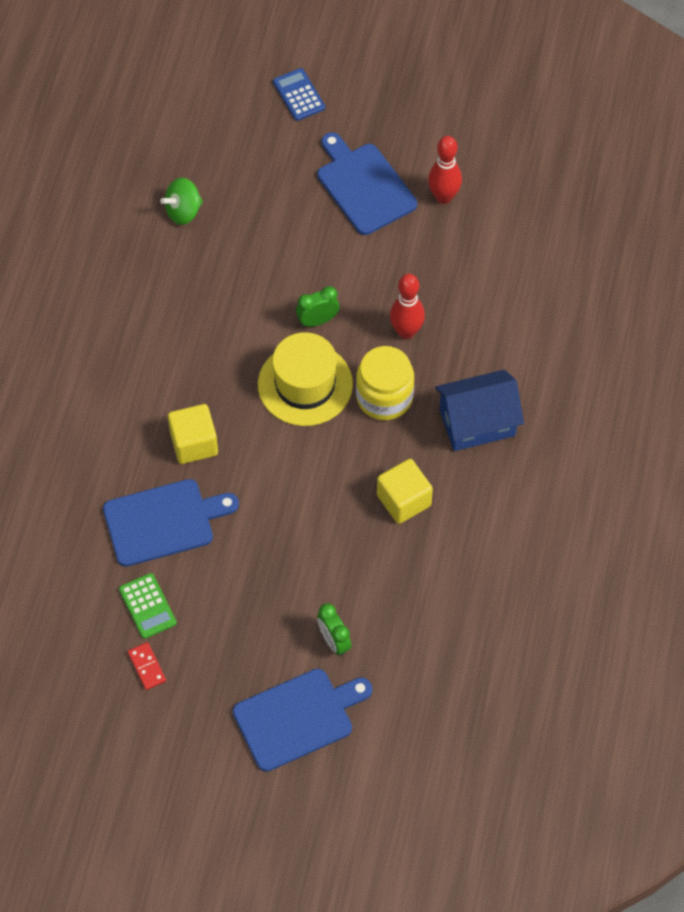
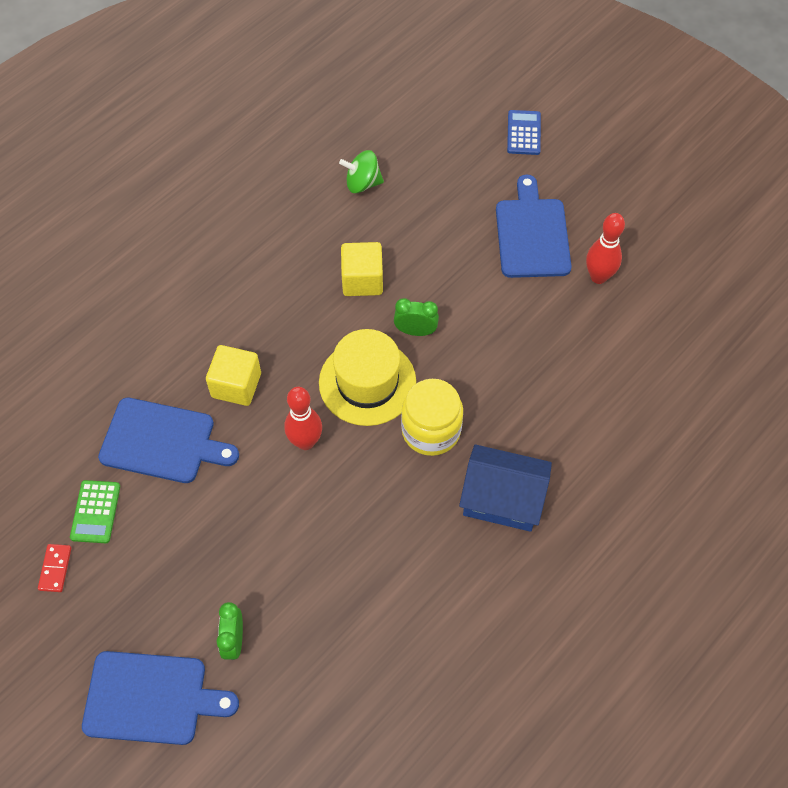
camera: 30 degrees right, 0 degrees up
yellow cube [377,459,433,524] -> yellow cube moved to [341,242,383,296]
red bowling pin [390,274,425,339] -> red bowling pin moved to [284,387,322,450]

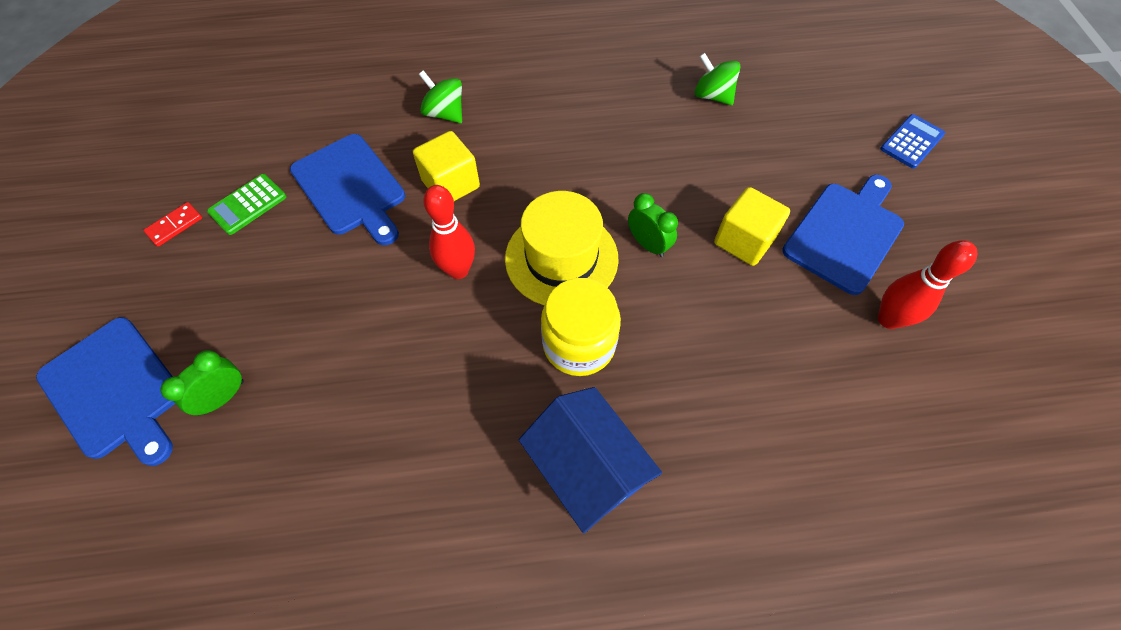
camera: 40 degrees right, 0 degrees up
yellow cube [341,242,383,296] -> yellow cube moved to [714,187,790,266]
none -> green spinning top [419,70,462,123]

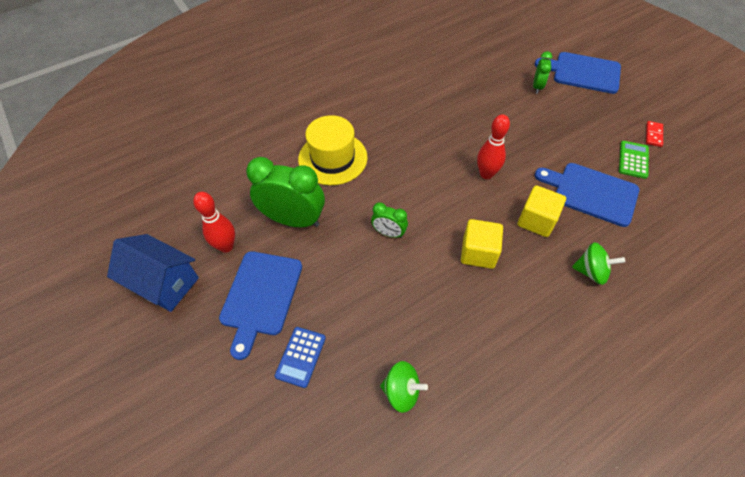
camera: 155 degrees right, 5 degrees down
yellow hat [505,191,618,305] -> yellow hat moved to [298,115,368,185]
blue house [519,387,662,533] -> blue house moved to [107,234,199,312]
yellow jar [541,278,621,376] -> none
yellow cube [714,187,790,266] -> yellow cube moved to [461,219,503,269]
blue calculator [880,114,945,169] -> blue calculator moved to [275,327,326,388]
none -> green clock [246,157,325,227]

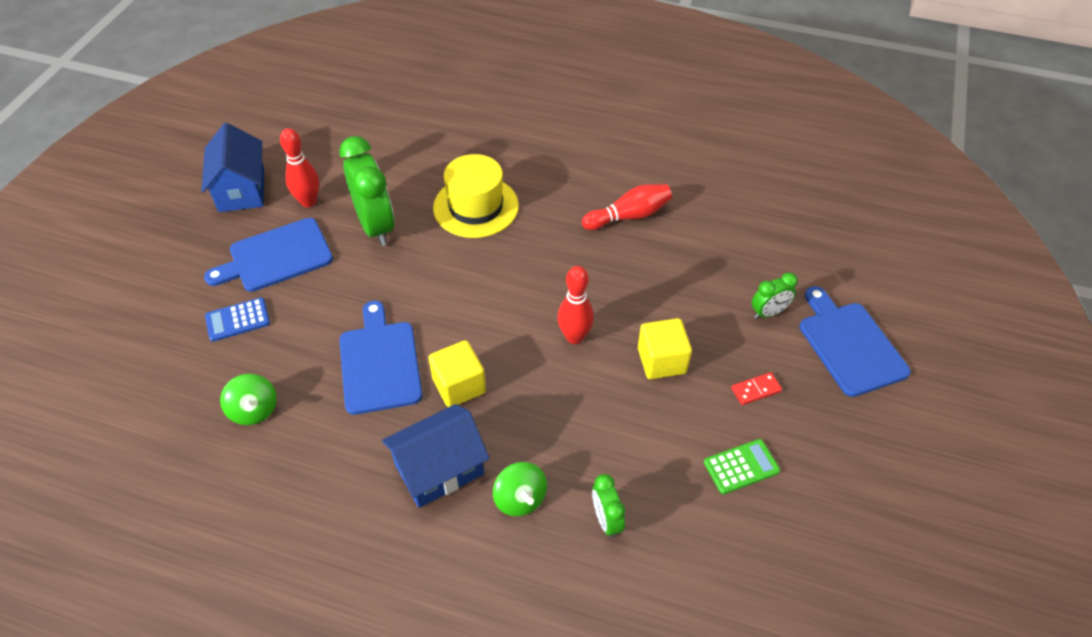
camera: 50 degrees right, 5 degrees down
green clock [371,202,408,238] -> green clock moved to [592,474,625,538]
yellow cube [517,185,566,237] -> yellow cube moved to [638,318,692,379]
blue cutting board [535,163,639,227] -> blue cutting board moved to [339,301,423,415]
red domino [646,121,663,147] -> red domino moved to [731,372,782,405]
none -> blue house [382,404,490,508]
none -> red bowling pin [582,184,672,230]

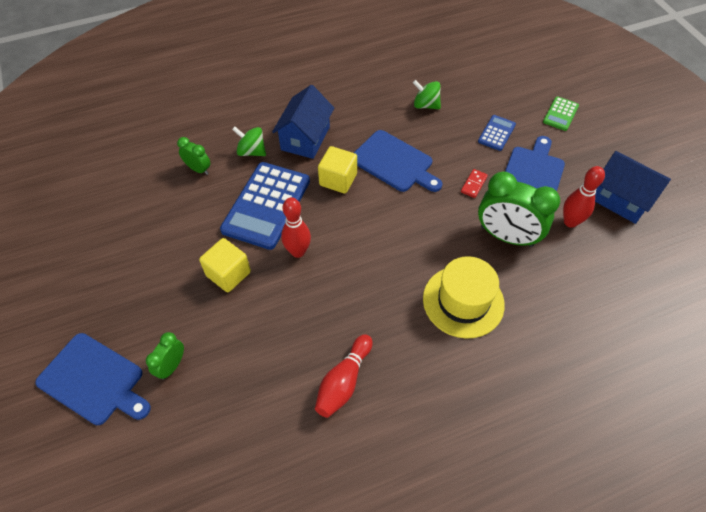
camera: 140 degrees right, 5 degrees up
green calculator [704,439,780,494] -> green calculator moved to [543,96,579,131]
red domino [731,372,782,405] -> red domino moved to [461,169,488,198]
none -> blue calculator [220,162,310,250]

